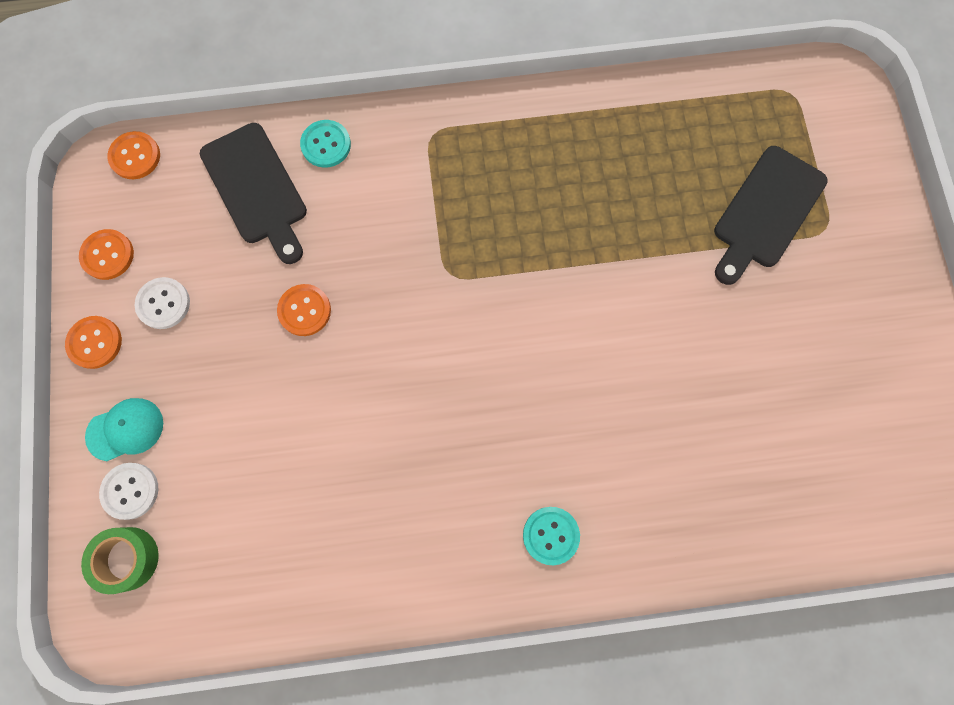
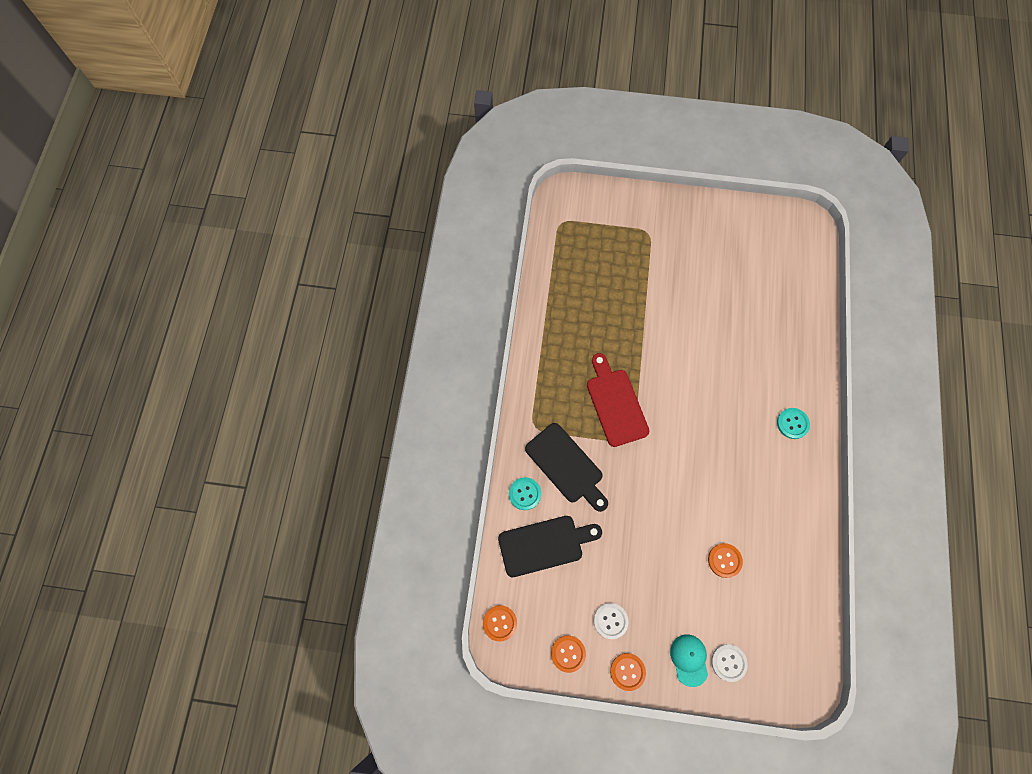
camera: 75 degrees left, 5 degrees down
green tape [81,527,159,594] -> none
orange button [277,284,331,336] -> orange button moved to [708,543,743,578]
black cutting board [714,146,828,285] -> black cutting board moved to [525,423,608,512]
none -> red cutting board [587,353,649,447]

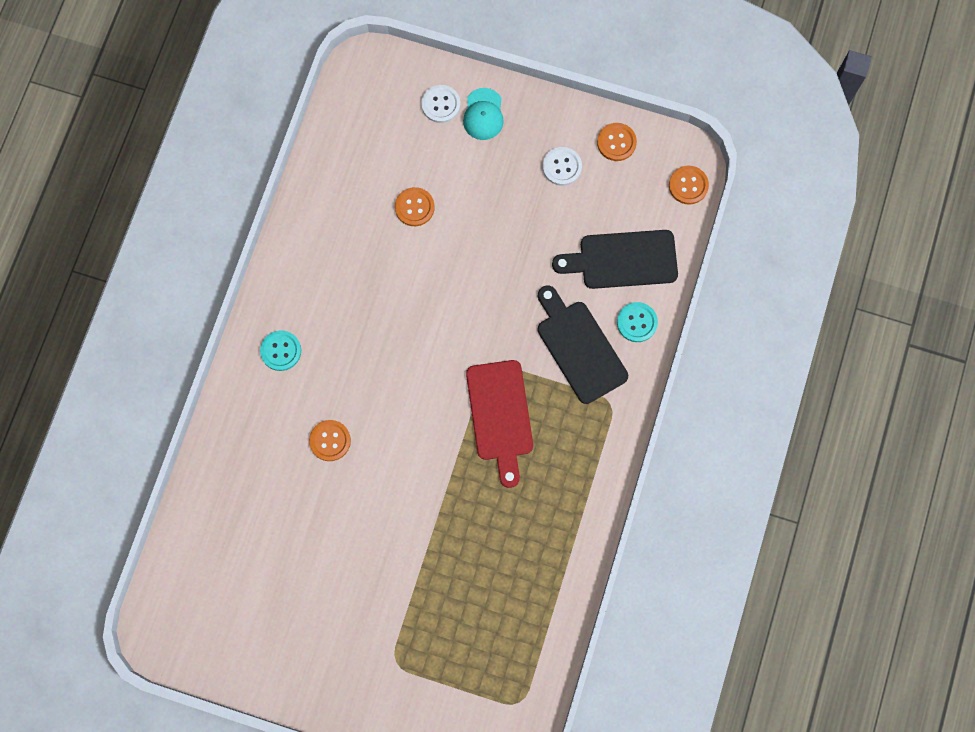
camera: 170 degrees left, 5 degrees up
orange button [610,653,646,691] -> orange button moved to [309,420,351,461]

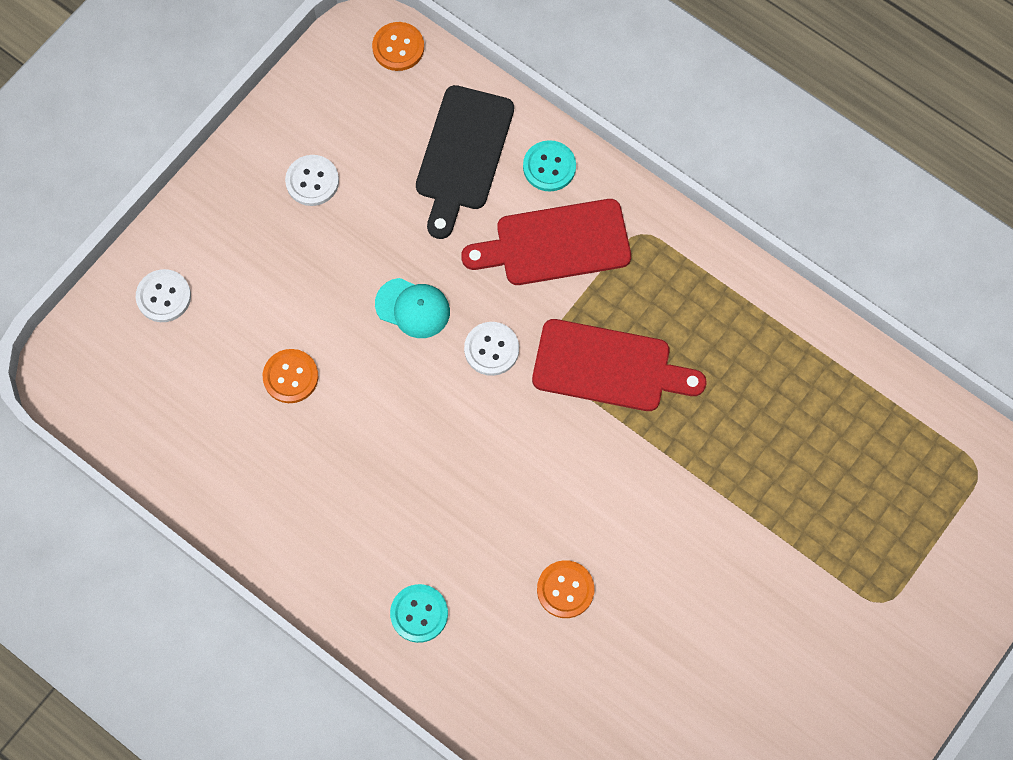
camera: 70 degrees left, 5 degrees down
turquoise cap [463,88,504,140] -> turquoise cap moved to [375,278,450,338]
black cutting board [538,285,628,404] -> red cutting board [461,199,631,285]
orange button [597,123,637,161] -> none
none -> white button [464,322,519,376]

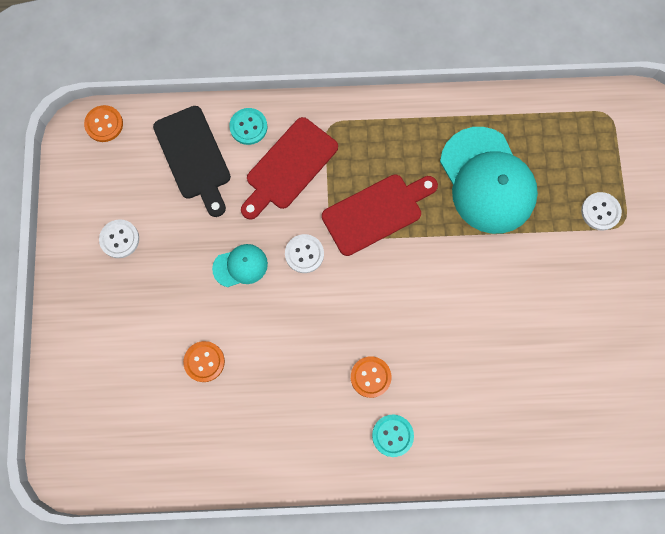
camera: 40 degrees left, 5 degrees up
white button [136,269,191,322] -> white button moved to [581,192,622,231]
orange button [537,560,594,618] -> orange button moved to [351,356,391,398]
none -> turquoise cap [440,127,538,234]

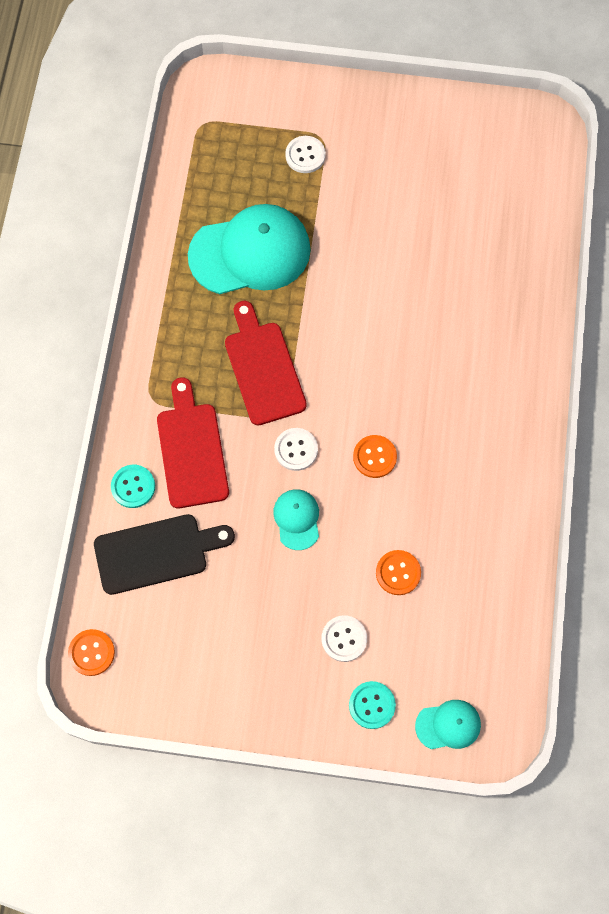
camera: 80 degrees left, 5 degrees down
white button [99,220,139,258] -> white button moved to [322,616,367,662]
red cutting board [241,117,338,220] -> red cutting board turned 150 degrees counterclockwise [157,377,229,508]
orange button [351,356,391,398] -> orange button moved to [353,435,397,478]
turquoise button [372,415,414,457] -> turquoise button moved to [349,681,396,729]
none -> turquoise cap [415,700,481,749]

